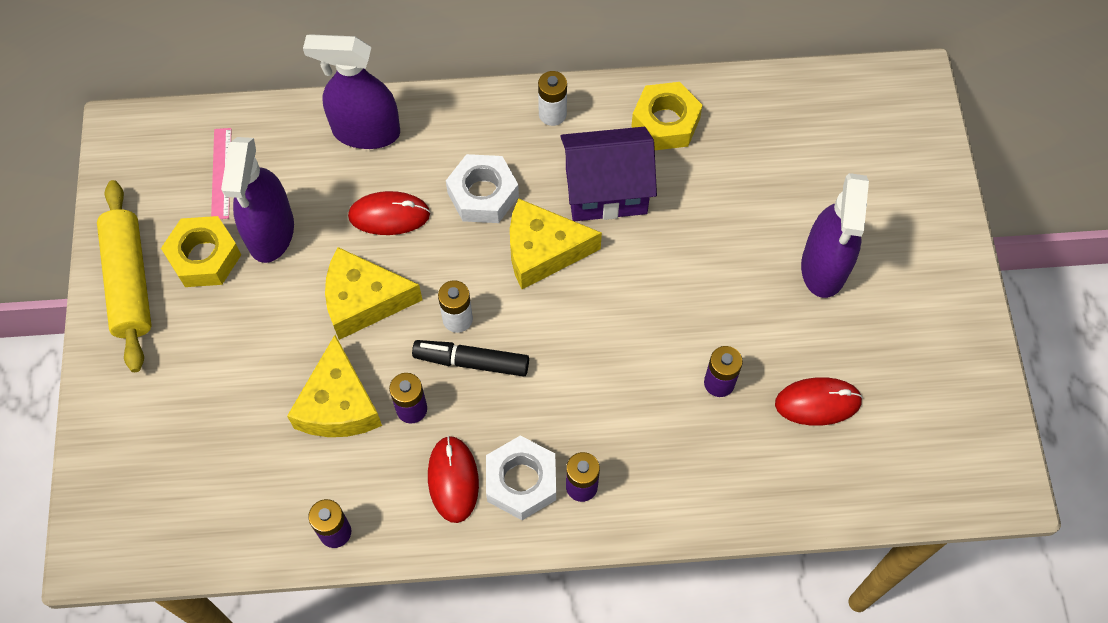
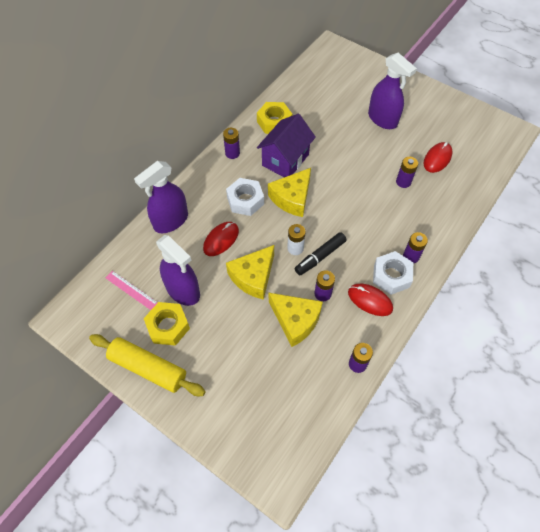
camera: 50 degrees left, 5 degrees down
white battery [538,71,567,126] -> purple battery [223,128,240,159]

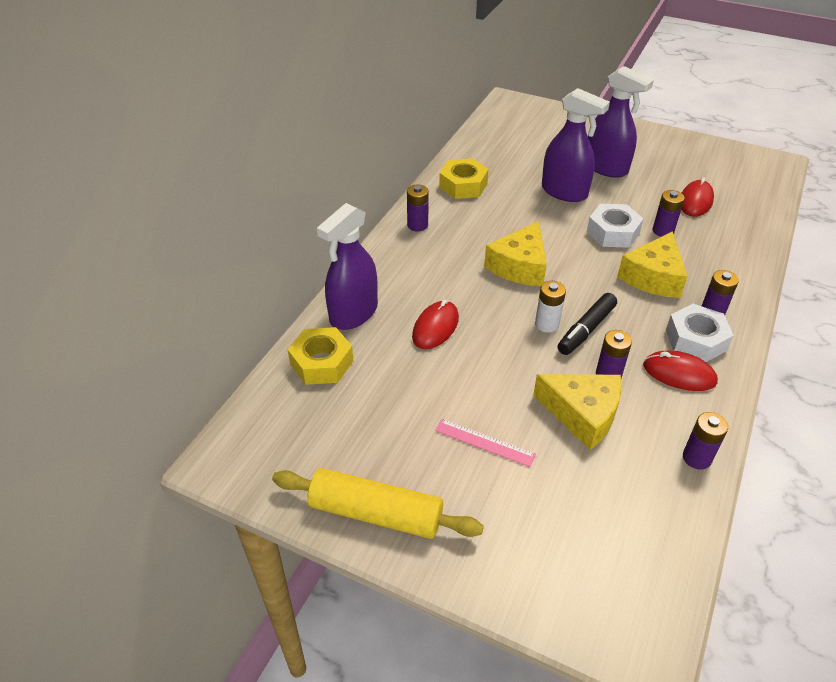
camera: 10 degrees left, 15 degrees down
pink ruler [106,271,158,310] -> pink ruler moved to [435,419,536,467]
yellow nut [144,302,190,346] -> yellow nut moved to [288,327,353,385]
purple spray bottle [156,235,200,306] -> purple spray bottle moved to [542,88,610,202]
white nut [226,178,264,216] -> white nut moved to [587,204,644,248]
yellow cheese [226,245,274,300] -> yellow cheese moved to [617,231,688,298]
purple house [257,114,316,177] -> none

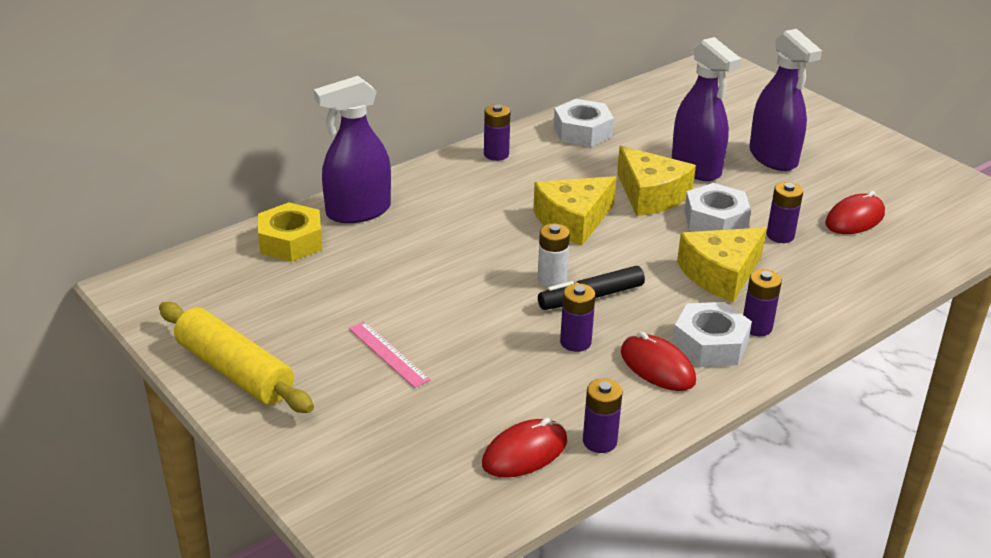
camera: 25 degrees right, 10 degrees down
red mouse [412,299,459,349] -> red mouse moved to [482,418,567,477]
yellow nut [439,158,489,199] -> white nut [554,99,614,147]
yellow cheese [533,374,622,450] -> yellow cheese moved to [617,146,696,216]

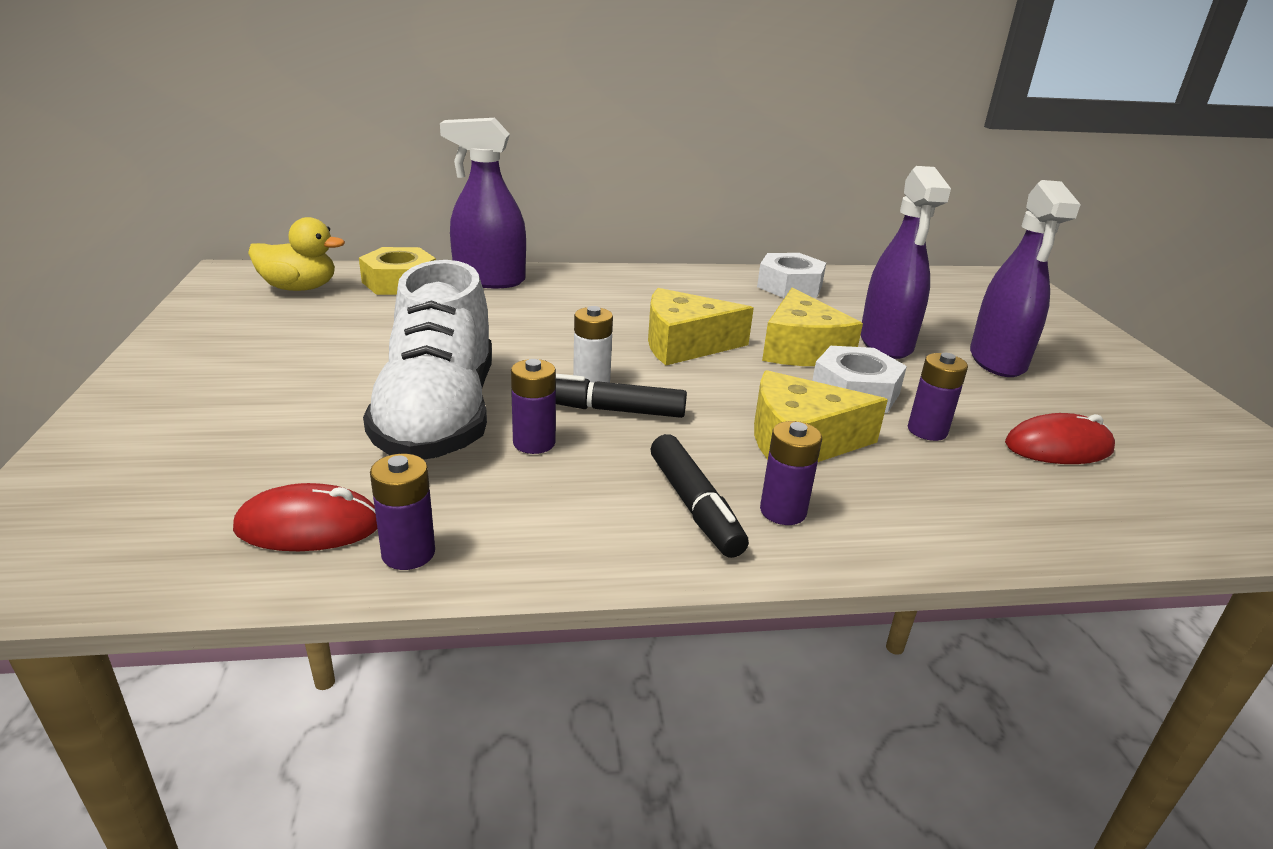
camera: 30 degrees right, 5 degrees down
yellow rolling pin [159,302,314,413] -> none
pink ruler [349,321,431,388] -> none
purple battery [484,104,510,161] -> none
red mouse [621,332,696,391] -> none
white nut [673,302,752,367] -> black marker [651,434,749,558]
none -> yellow duck [248,217,345,291]
none -> white shoe [363,260,492,460]

